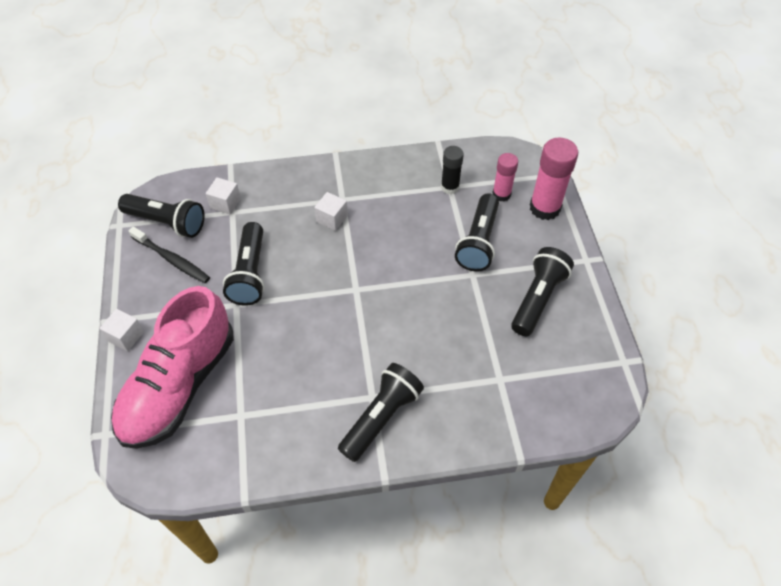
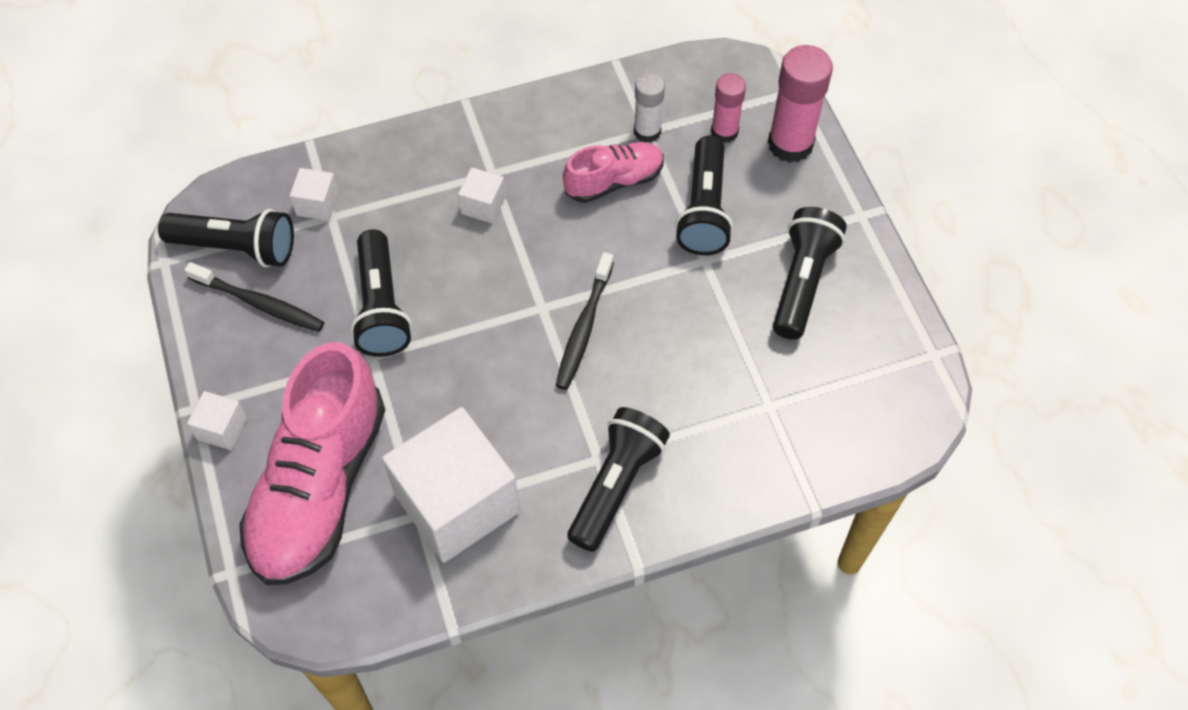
camera: 10 degrees left, 5 degrees up
black glue stick [441,146,464,194] -> white glue stick [634,73,665,143]
none -> white cube [382,407,520,563]
none -> black toothbrush [556,252,614,390]
none -> pink shoe [563,142,664,203]

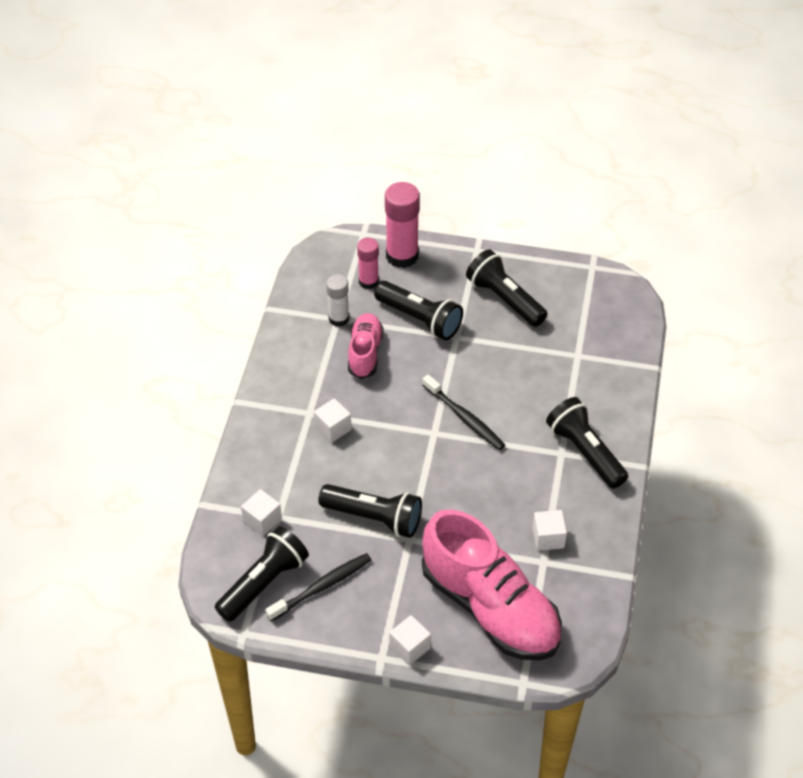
camera: 60 degrees left, 10 degrees down
white cube [382,407,520,563] -> white cube [532,510,567,551], size x0.43

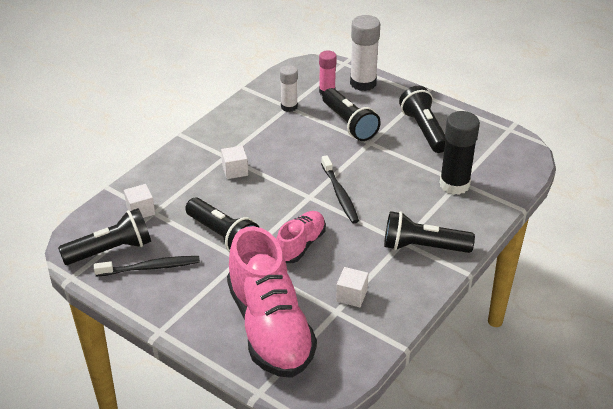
camera: 25 degrees right, 10 degrees down
pink shoe [348,313,384,379] -> pink shoe moved to [276,211,326,263]
pink glue stick [385,182,420,268] -> white glue stick [350,15,380,91]
white cube [389,615,431,666] -> none
black flashlight [546,397,628,489] -> black flashlight turned 75 degrees counterclockwise [384,211,475,253]
none -> black glue stick [440,111,480,195]

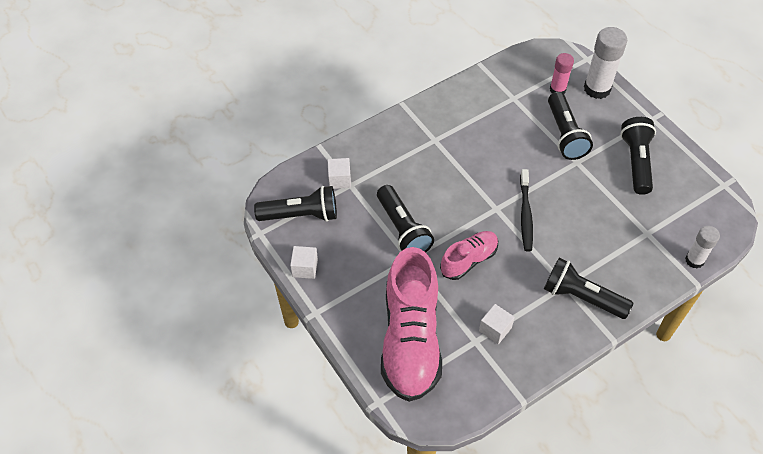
camera: 20 degrees right, 15 degrees up
black toothbrush [94,256,200,277] -> none
white cube [221,146,248,179] -> white cube moved to [290,246,318,279]
white glue stick [280,65,298,112] -> white glue stick moved to [685,226,720,269]
black glue stick [440,111,480,195] -> none

